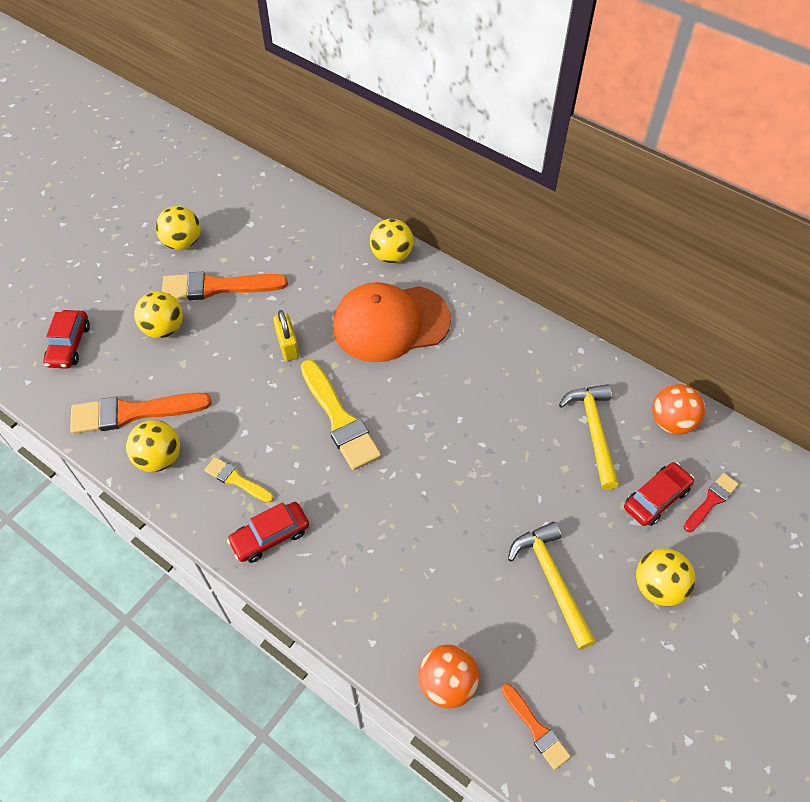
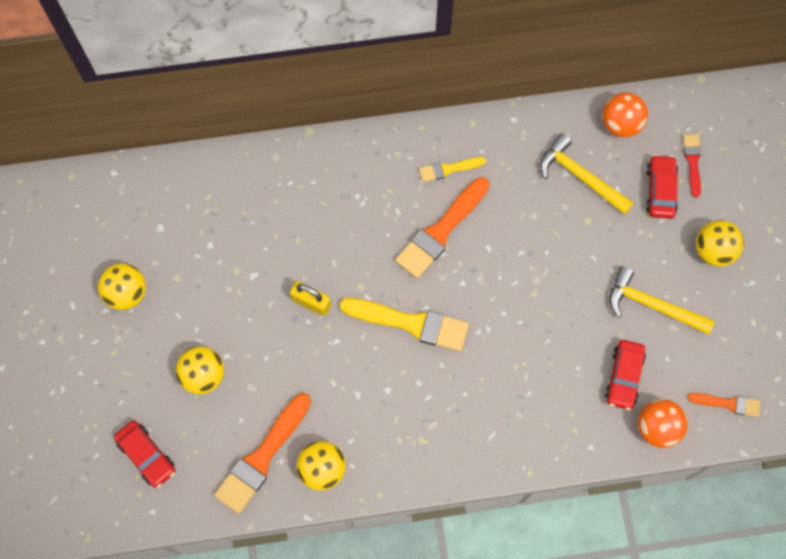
camera: 45 degrees left, 15 degrees up
orange brush [162,271,288,300] -> orange brush moved to [395,177,489,278]
yellow brush [204,457,274,503] -> yellow brush moved to [419,157,486,182]
red car [227,502,309,563] -> red car moved to [605,340,646,410]
orange cap [333,282,451,362] -> none
yellow ball [370,219,414,263] -> none

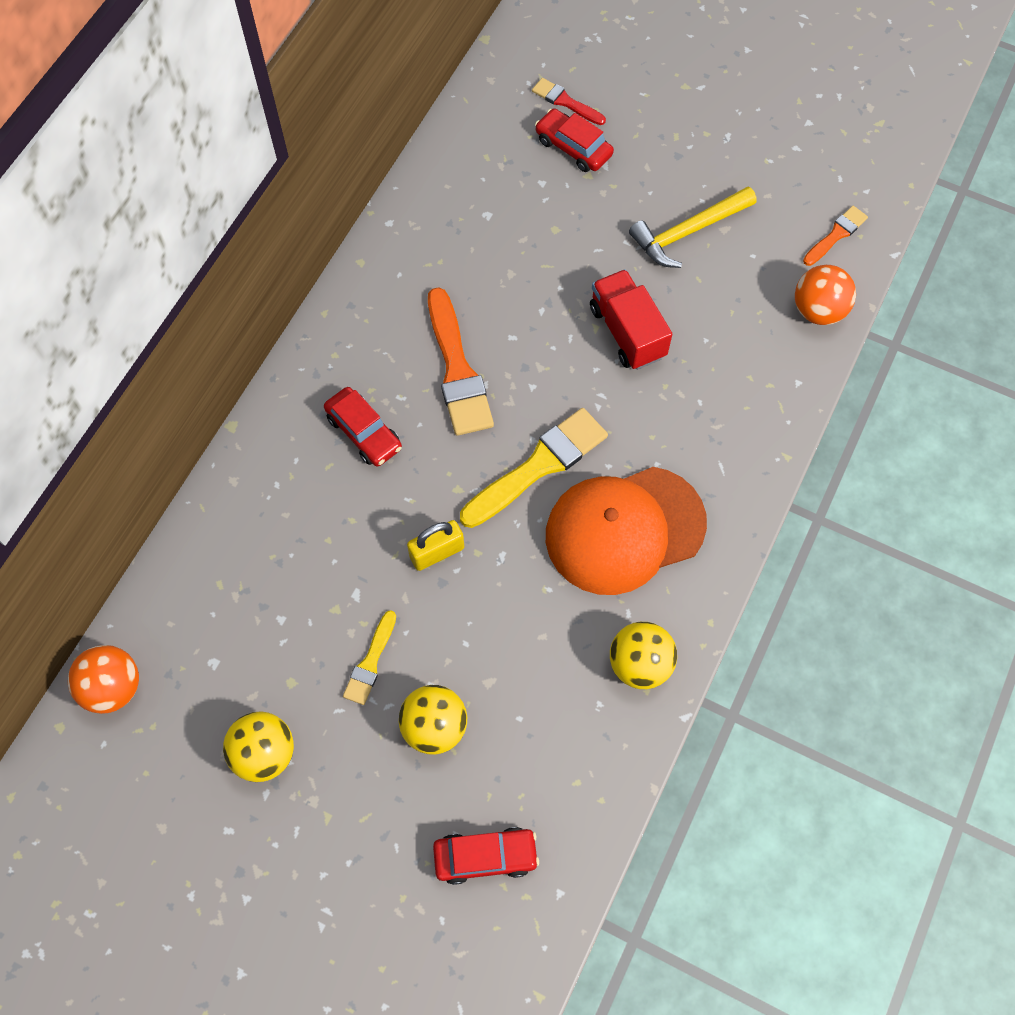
camera: 55 degrees left, 5 degrees down
orange brush [214,393,311,514] -> none
yellow brush [419,157,486,182] -> yellow brush moved to [343,610,396,705]
yellow hammer [540,133,634,215] -> none
orange ball [602,92,648,137] -> orange ball moved to [68,645,139,714]
red car [605,340,646,410] -> red car moved to [324,387,402,467]
yellow ball [696,220,744,267] -> none
none -> orange cap [546,467,707,595]
none -> red truck [590,269,672,370]

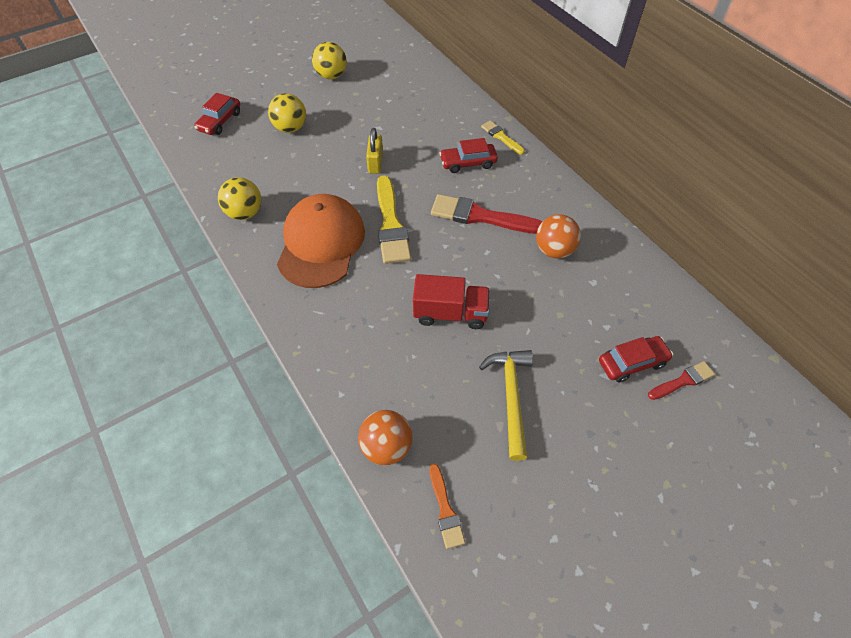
camera: 120 degrees right, 10 degrees down
orange ball [68,645,139,714] -> orange ball moved to [536,214,581,258]
yellow brush [343,610,396,705] -> yellow brush moved to [481,120,525,155]
orange brush [428,287,494,436] -> red brush [431,194,543,234]

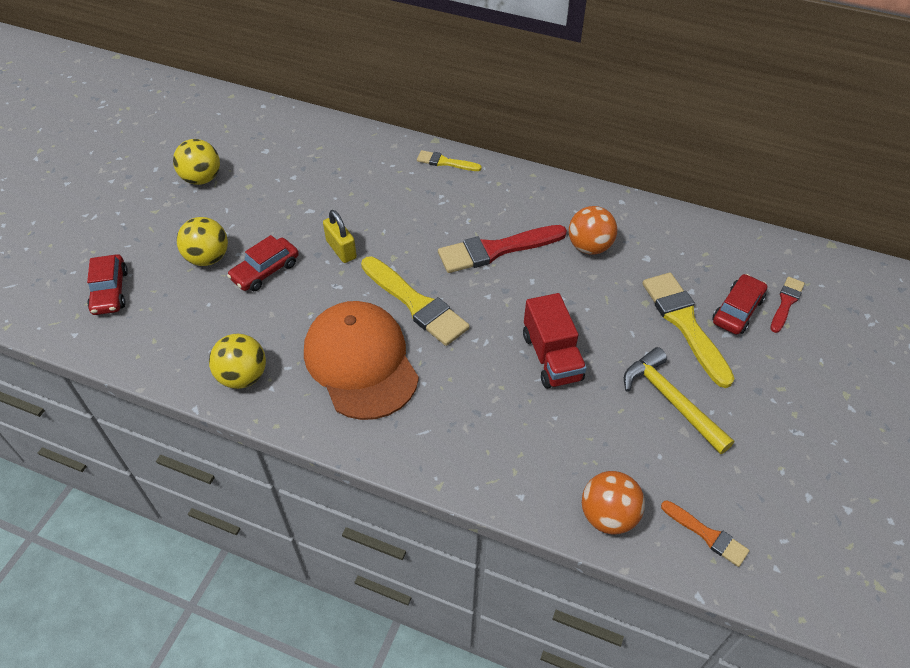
camera: 35 degrees left, 5 degrees down
red truck [413,274,490,329] -> red truck turned 105 degrees clockwise [523,293,587,388]
red car [439,138,498,173] -> red car moved to [227,235,299,291]
none -> yellow brush [642,273,735,388]

